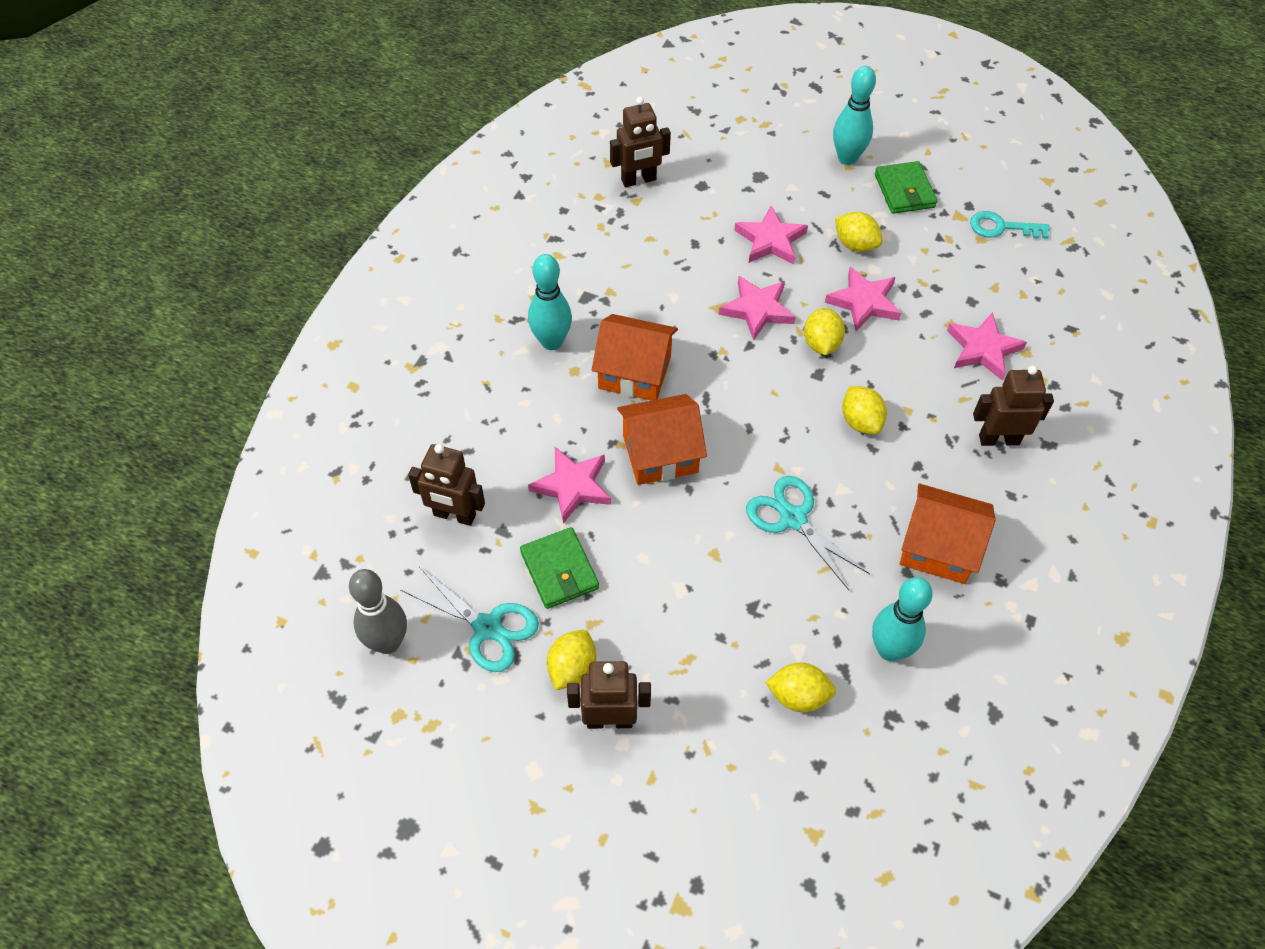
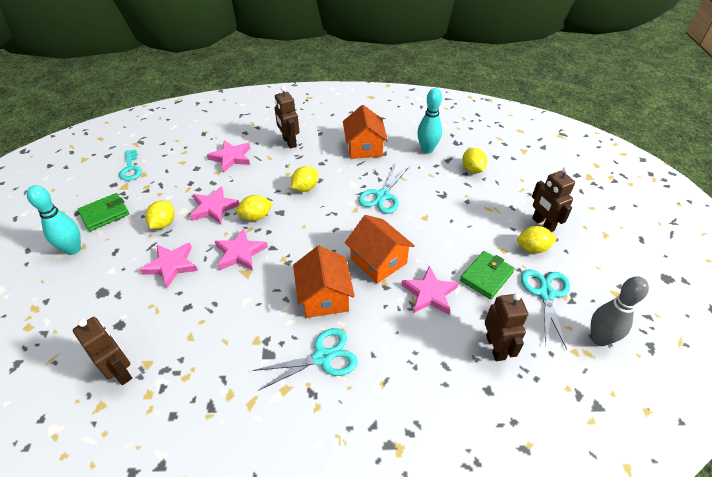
camera: 115 degrees left, 10 degrees down
turquoise bowling pin [528,254,572,350] -> turquoise scissors [252,328,358,391]

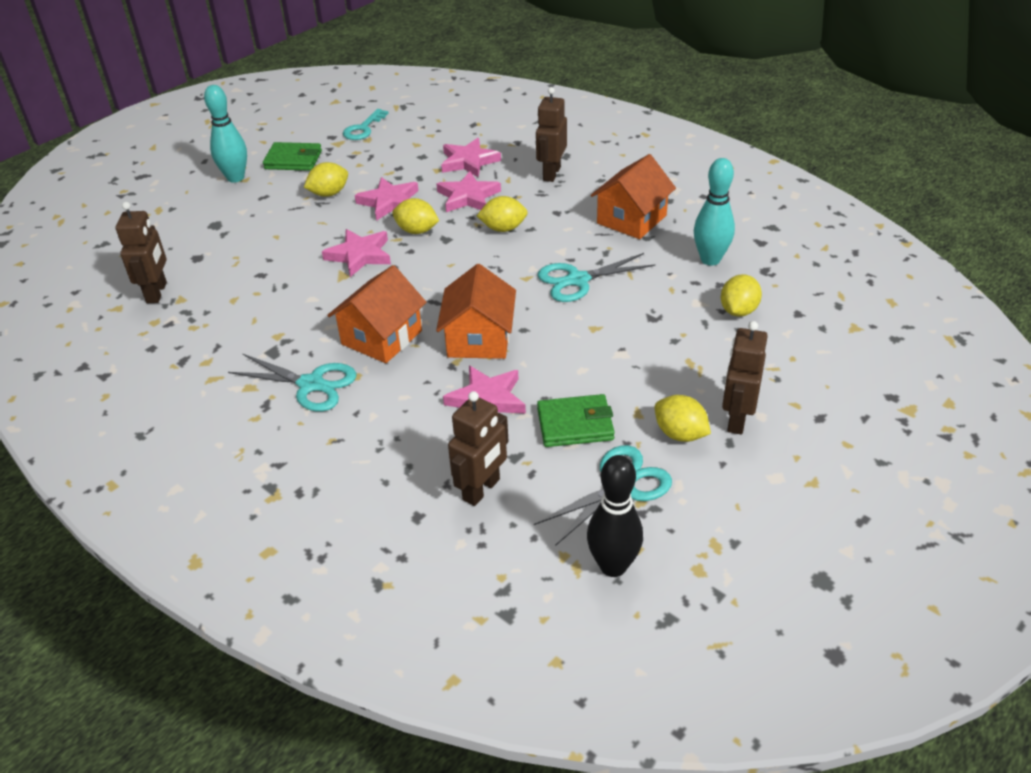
camera: 45 degrees right, 5 degrees down
pink star [140,242,198,288] -> pink star moved to [437,171,501,212]
grey bowling pin [591,276,649,346] -> black bowling pin [587,455,643,577]

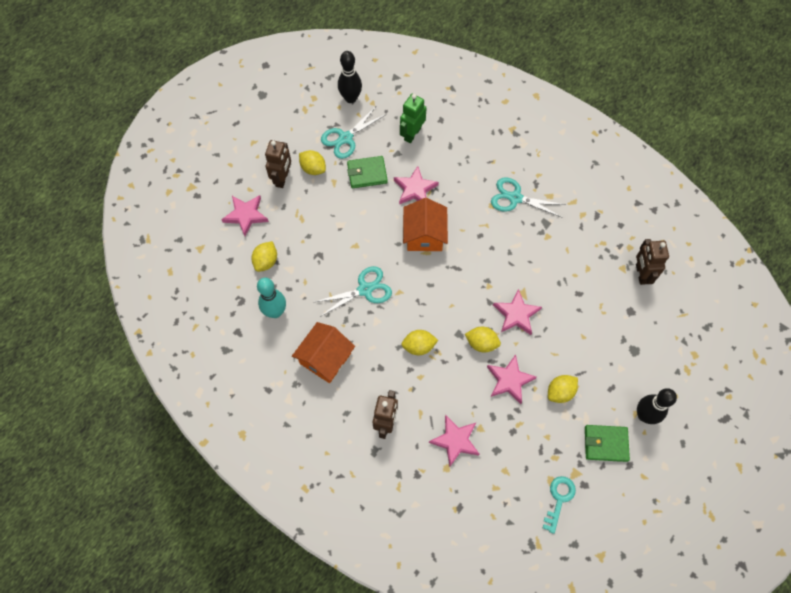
camera: 175 degrees right, 25 degrees up
turquoise bowling pin [204,85,247,183] -> black bowling pin [637,388,677,424]
orange house [327,265,426,363] -> none
pink star [437,171,501,212] -> pink star moved to [221,195,269,236]
brown robot [448,391,509,506] -> green robot [400,94,426,143]

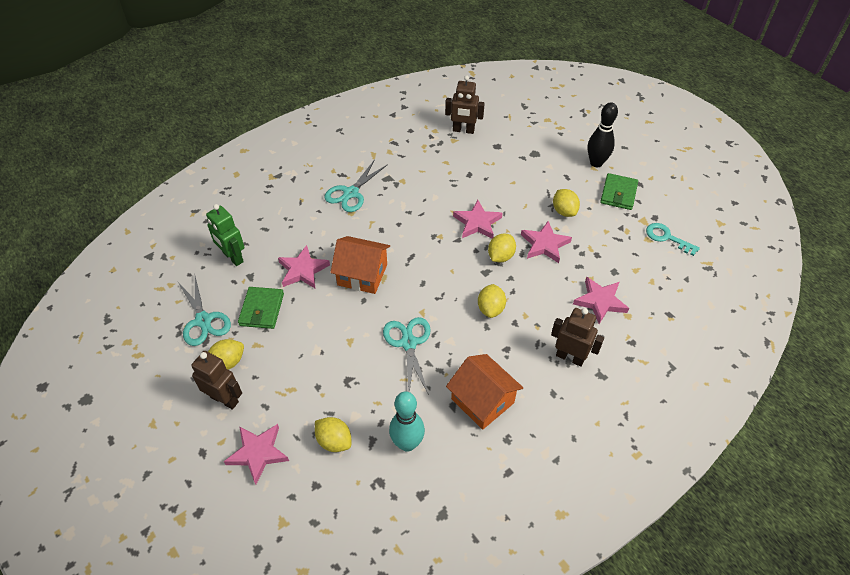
camera: 75 degrees left, 15 degrees down
black bowling pin [338,51,362,103] -> none

